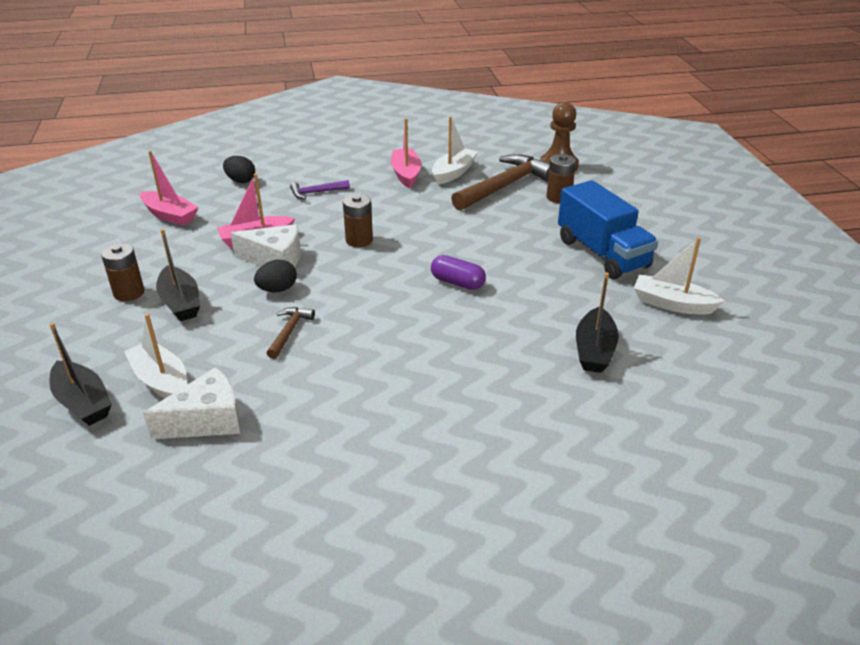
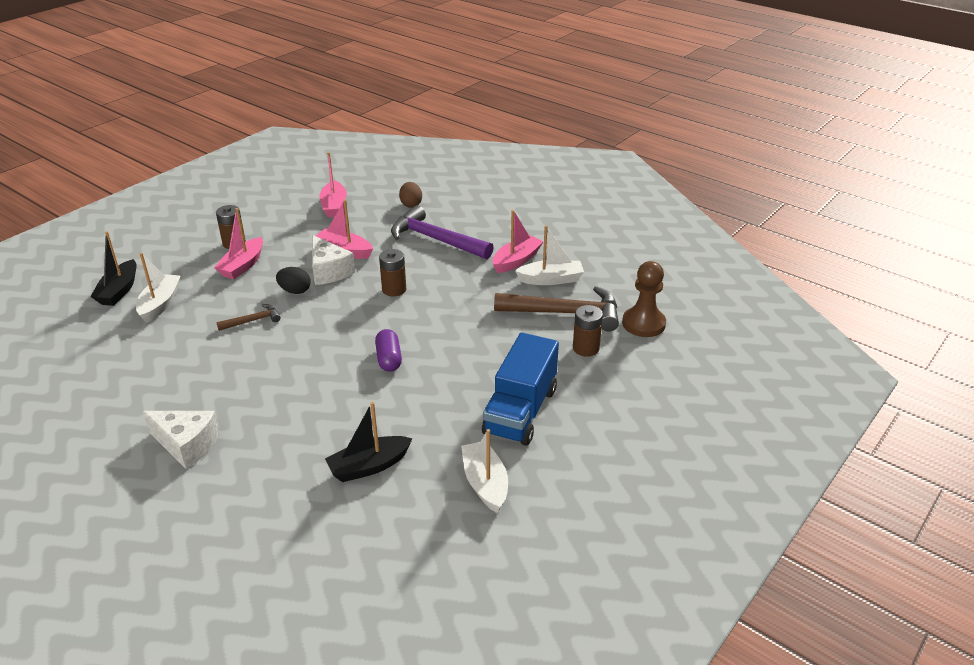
camera: 50 degrees right, 0 degrees up
white cheese [143,367,241,439] -> white cheese moved to [143,411,220,469]
black boat [156,229,200,321] -> pink boat [214,208,263,279]
black egg [223,156,255,183] -> brown egg [399,182,422,208]
purple hammer [290,180,350,199] -> purple hammer [391,205,494,259], size x2.08

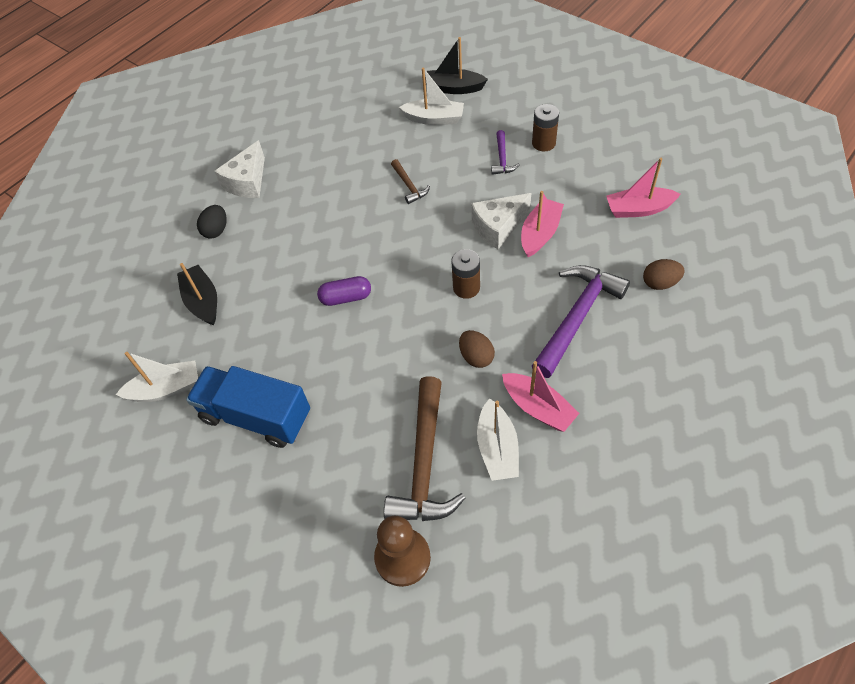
camera: 95 degrees right, 20 degrees up
pink boat [214,208,263,279] -> purple hammer [491,130,520,175]
black egg [276,267,311,294] -> black egg moved to [197,205,227,239]
brown battery [573,305,603,357] -> none
none -> brown egg [459,330,495,368]

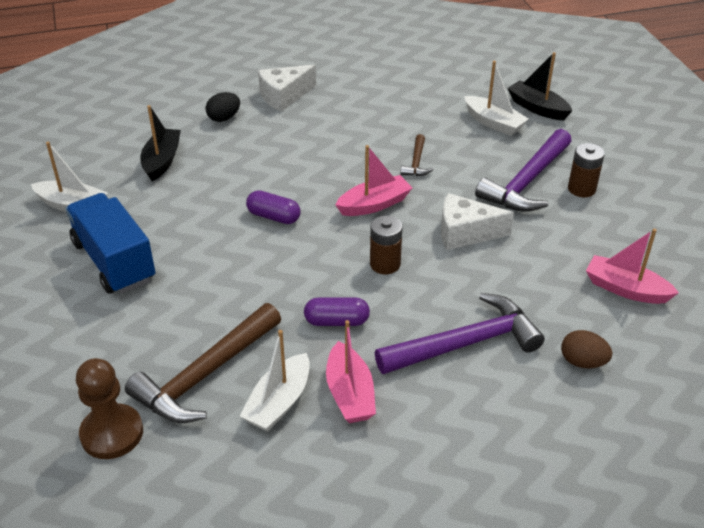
camera: 30 degrees right, 15 degrees down
brown egg [459,330,495,368] -> purple capsule [304,297,370,326]
purple hammer [491,130,520,175] -> purple hammer [475,129,572,212], size x2.08
pink boat [521,191,564,257] -> pink boat moved to [335,145,412,216]

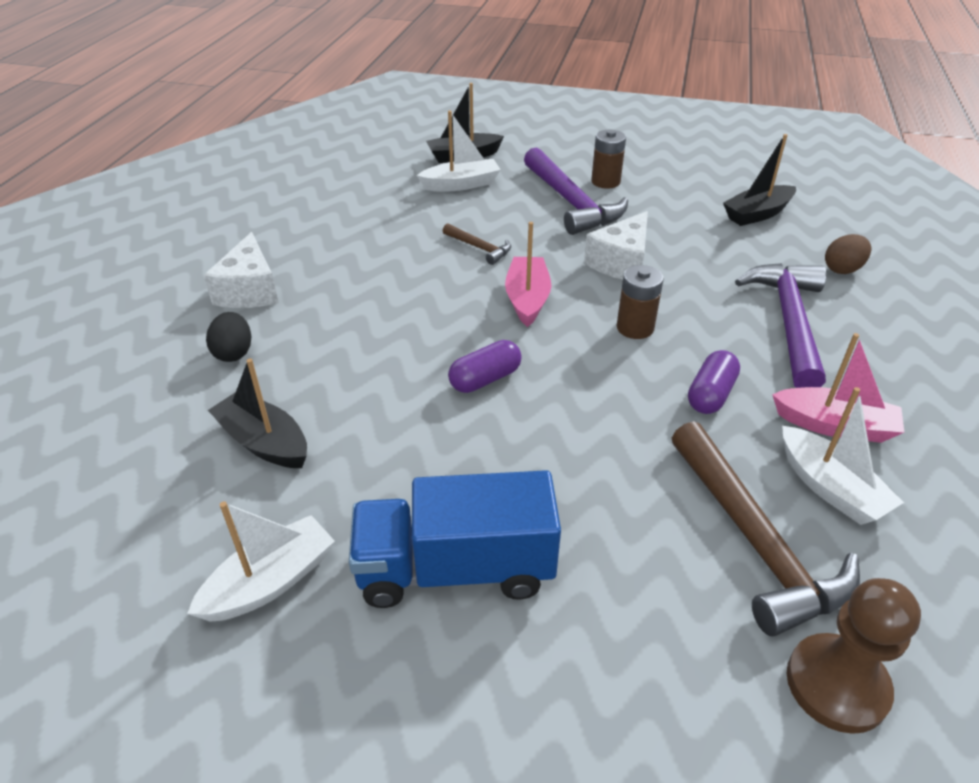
camera: 60 degrees left, 0 degrees up
pink boat [586,229,679,304] -> black boat [723,134,796,226]

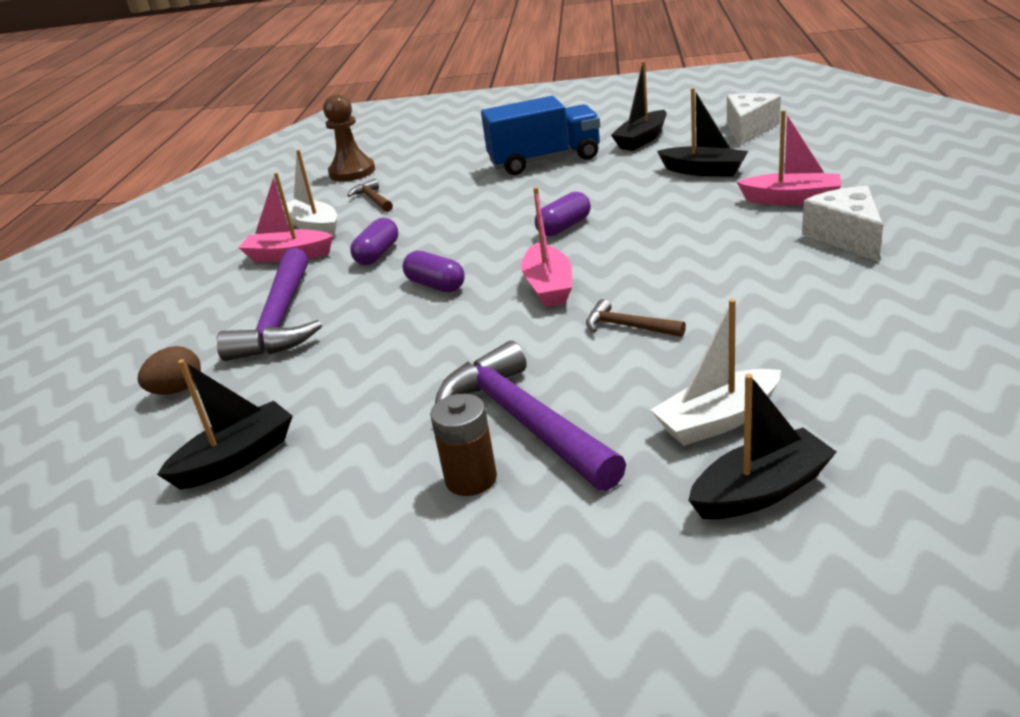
camera: 175 degrees right, 10 degrees down
white boat [187,501,335,622] -> black boat [611,61,667,151]
black egg [206,312,251,362] -> pink boat [737,110,841,205]
white cheese [584,211,648,279] -> white cheese moved to [727,93,781,146]
brown battery [616,265,664,339] -> purple capsule [402,251,465,292]
brown hammer [672,421,860,637] -> brown hammer [347,179,393,212], size x0.48

